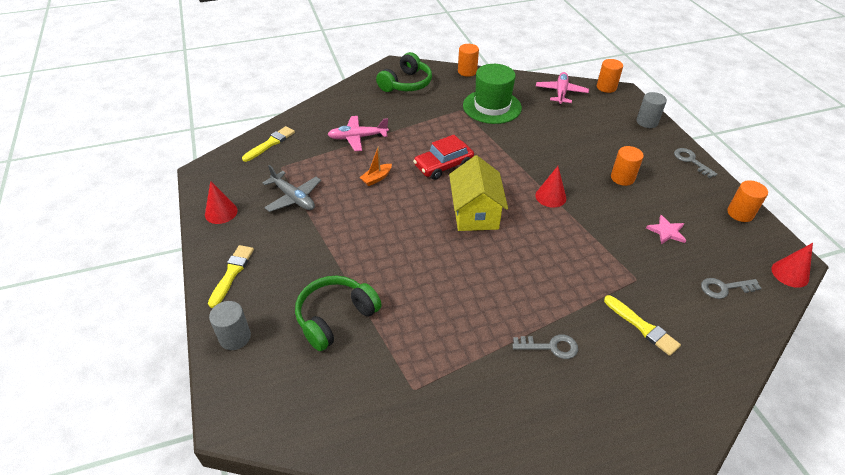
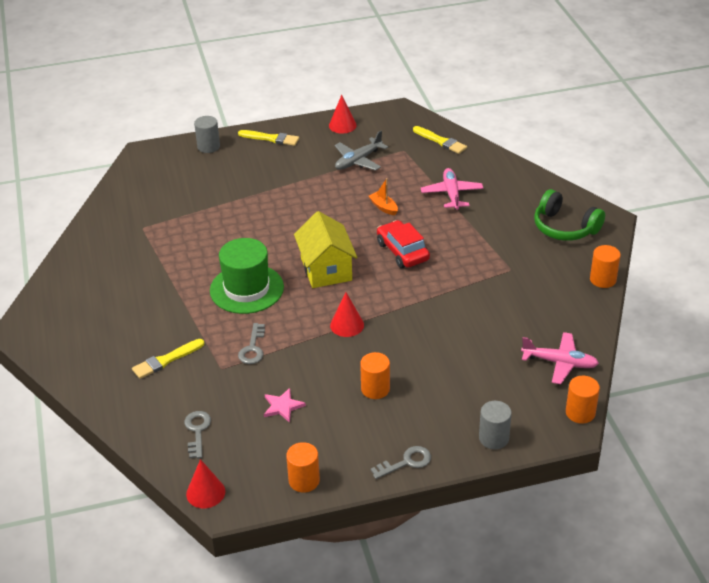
camera: 95 degrees right, 5 degrees down
green headphones [295,276,382,351] -> none
yellow house [449,155,508,231] -> yellow house turned 75 degrees clockwise [294,211,358,288]
green hat [463,64,522,124] -> green hat moved to [210,238,284,314]
grey key [512,334,578,359] -> grey key moved to [238,323,265,364]

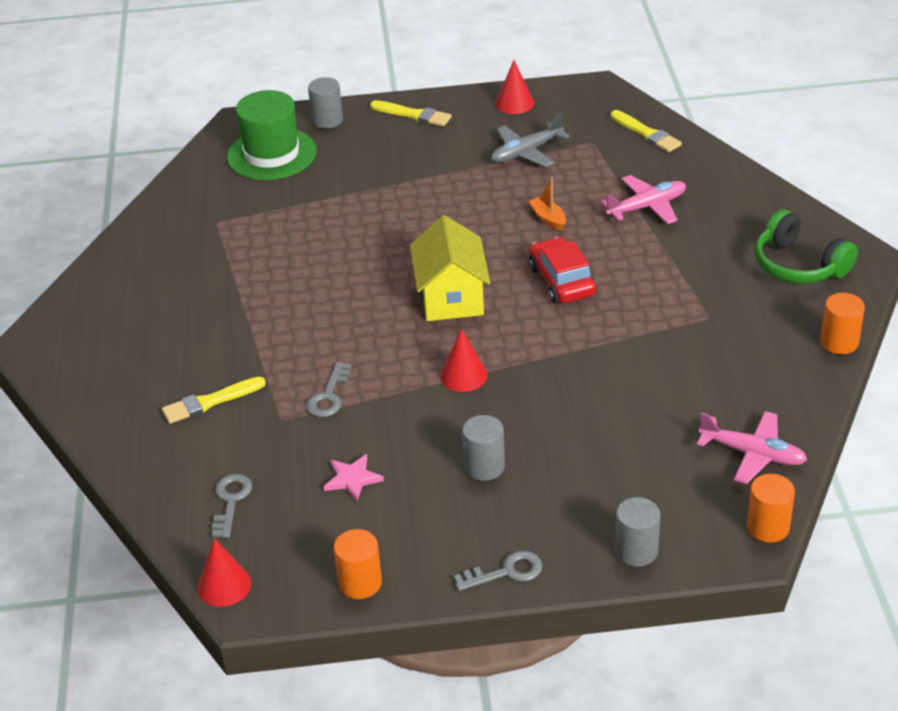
camera: 10 degrees right, 0 degrees up
green hat [210,238,284,314] -> green hat moved to [227,90,317,180]
orange cylinder [360,352,390,399] -> grey cylinder [462,415,505,481]
pink plane [421,168,483,210] -> pink plane turned 60 degrees clockwise [601,175,686,224]

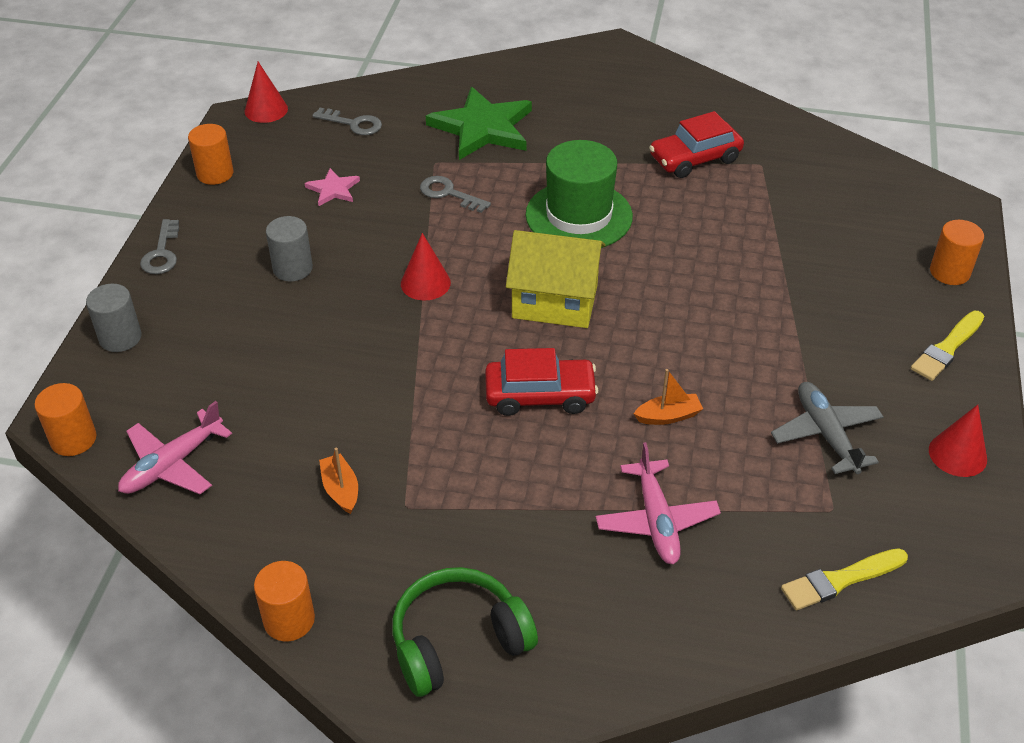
camera: 105 degrees right, 5 degrees up
yellow brush [162,377,266,424] -> green star [426,87,532,160]
green hat [227,90,317,180] -> green hat moved to [526,140,633,248]
grey cylinder [308,77,343,129] -> orange cylinder [930,220,984,285]
none -> orange boat [319,448,358,514]
none -> red car [649,111,744,178]

